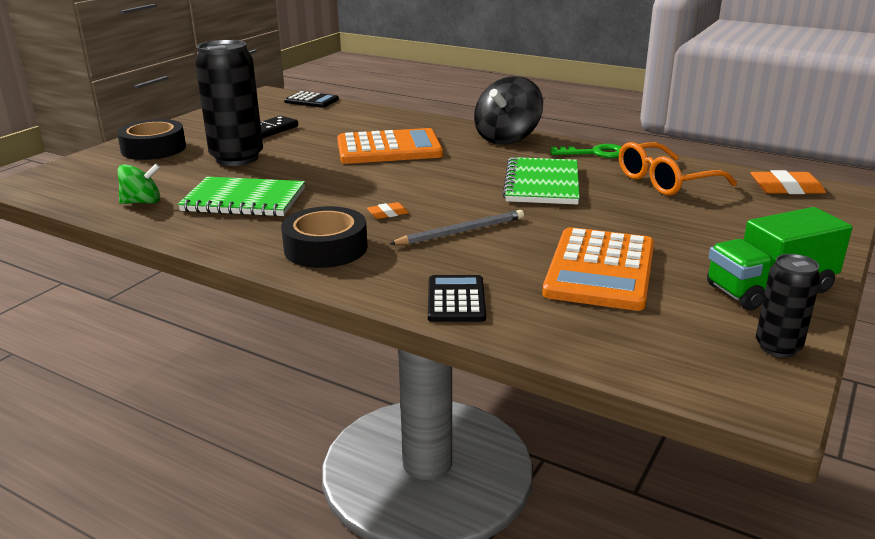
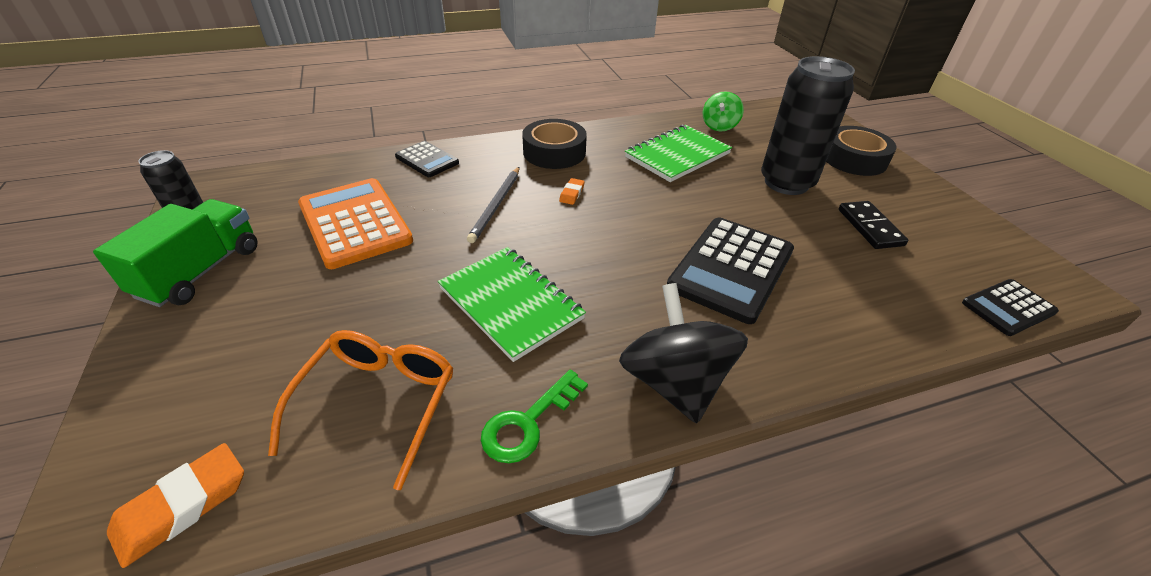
camera: 130 degrees right, 15 degrees up
orange calculator [337,128,443,164] -> black calculator [667,217,794,324]

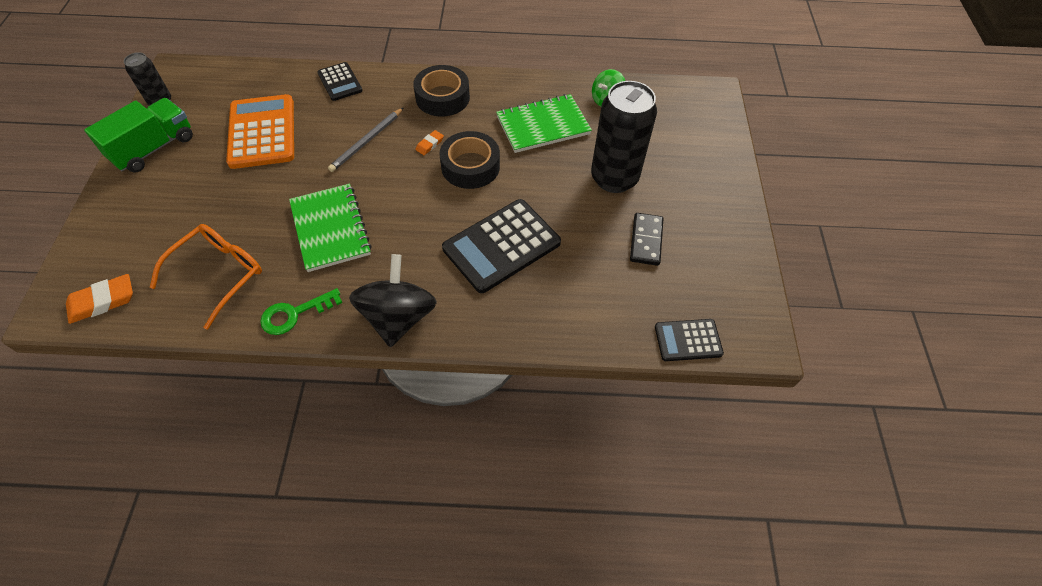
camera: 20 degrees right, 15 degrees up
black tape [826,126,897,176] -> black tape moved to [439,131,500,189]

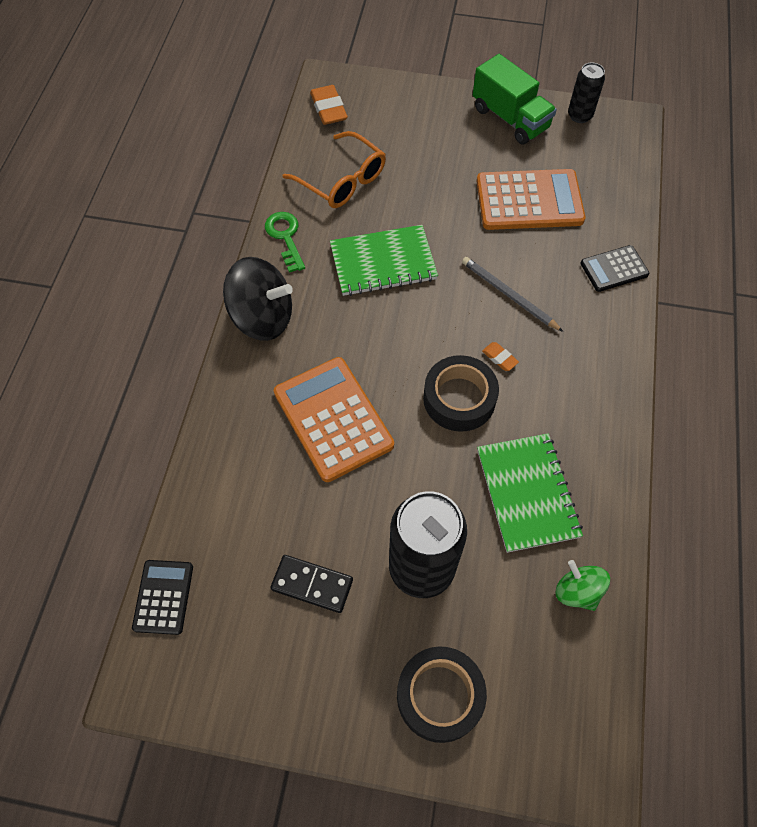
camera: 100 degrees right, 5 degrees up
black tape [413,65,470,117] -> black tape moved to [397,646,487,743]
black calculator [442,199,561,293] -> orange calculator [274,357,394,482]

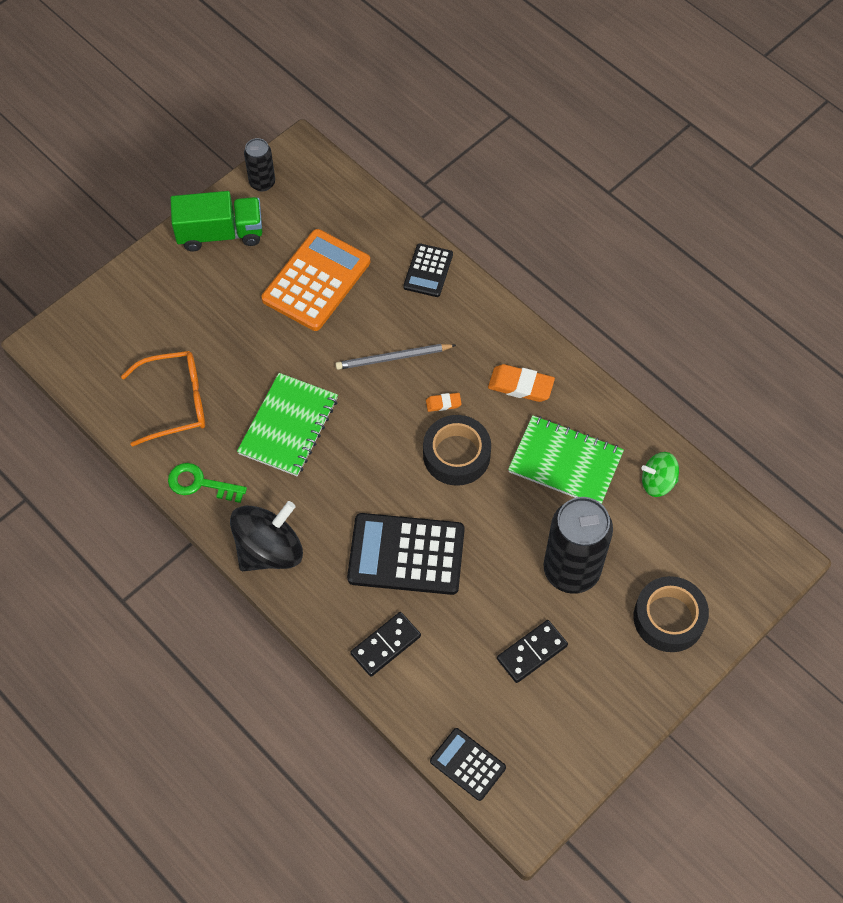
camera: 55 degrees left, 0 degrees up
orange calculator [274,357,394,482] -> black calculator [347,513,465,595]
orange eraser [310,85,348,125] -> orange eraser moved to [488,364,555,402]
none -> black domino [350,612,421,677]

